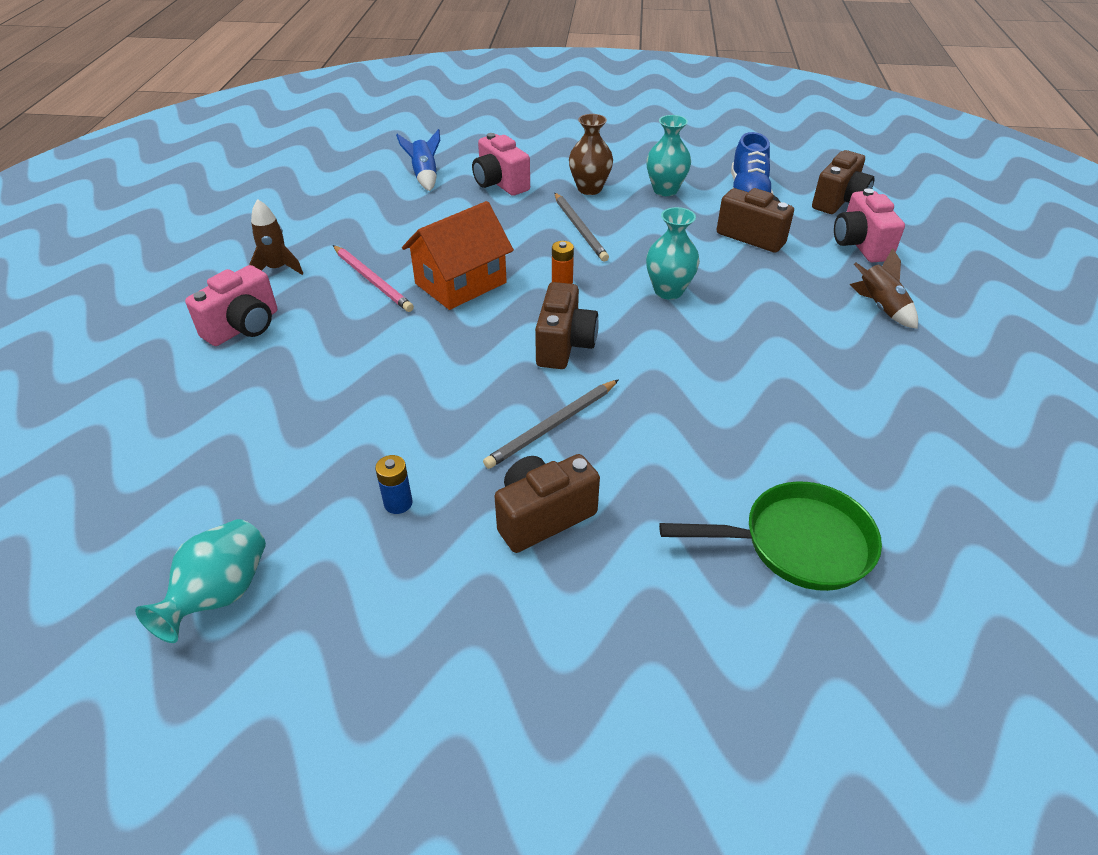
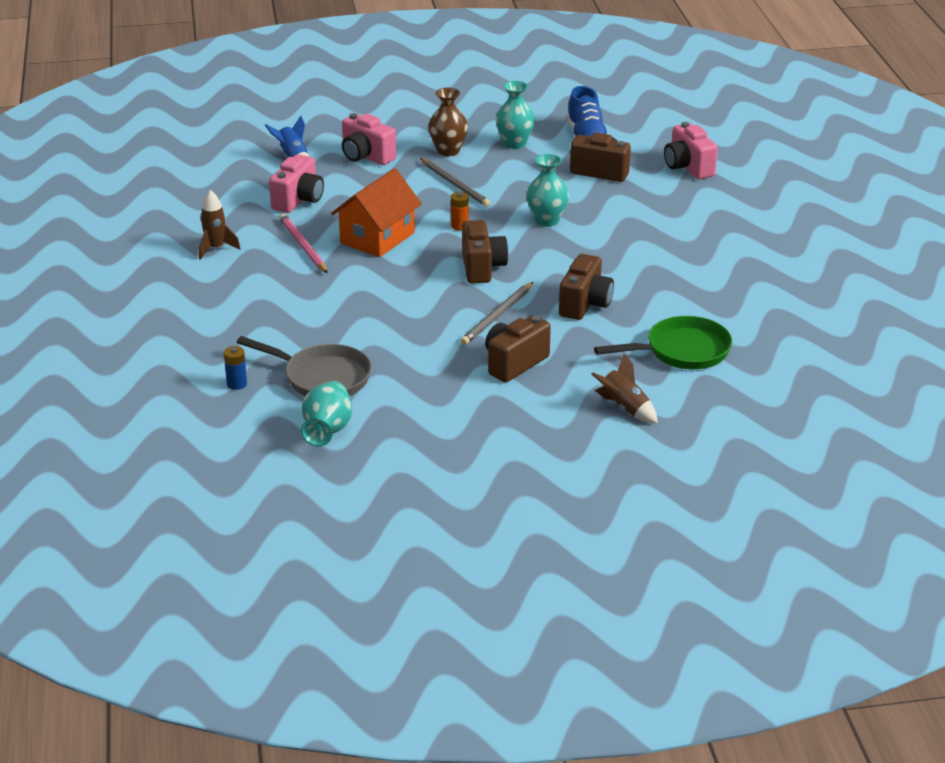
camera: 15 degrees left, 10 degrees down
pink camera [185,265,277,346] -> pink camera moved to [269,154,324,213]
pink pencil [333,245,414,312] -> pink pencil turned 150 degrees counterclockwise [279,213,328,273]
blue battery [375,455,413,514] -> blue battery moved to [224,346,247,390]
brown camera [812,150,875,214] -> brown camera moved to [559,254,614,320]
brown rocket [849,248,918,329] -> brown rocket moved to [591,354,658,423]
none -> grey pan [237,336,372,396]

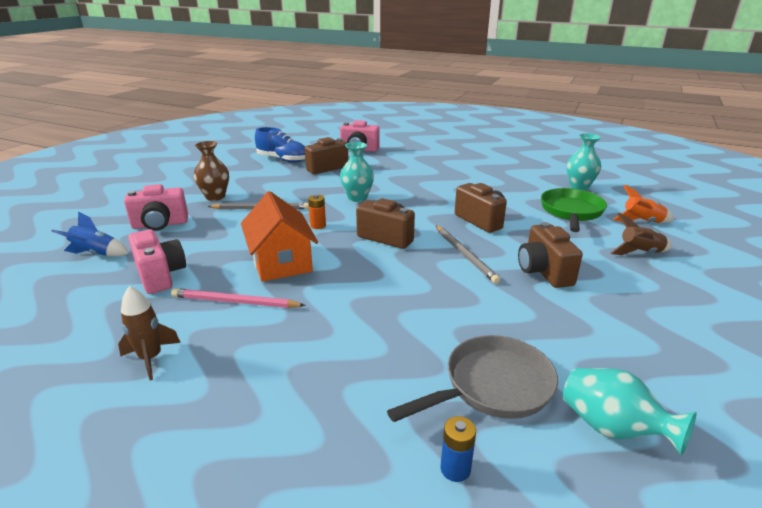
camera: 55 degrees left, 5 degrees down
turquoise vase [496,81,535,149] -> turquoise vase moved to [567,133,601,191]
none -> orange rocket [613,185,674,223]

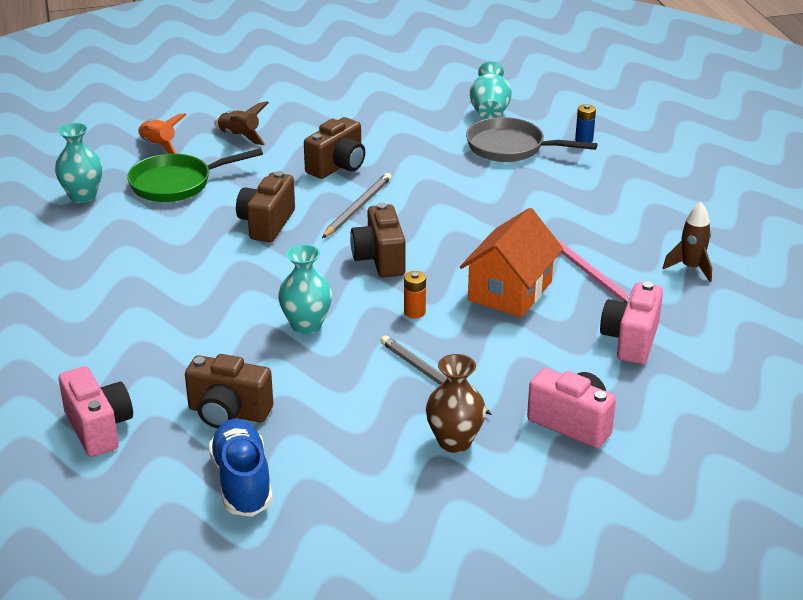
camera: 130 degrees left, 5 degrees up
blue rocket [51,211,129,256] -> none

